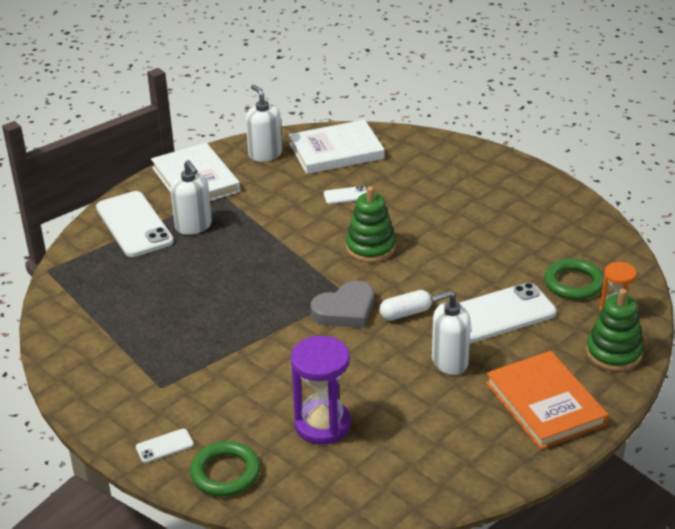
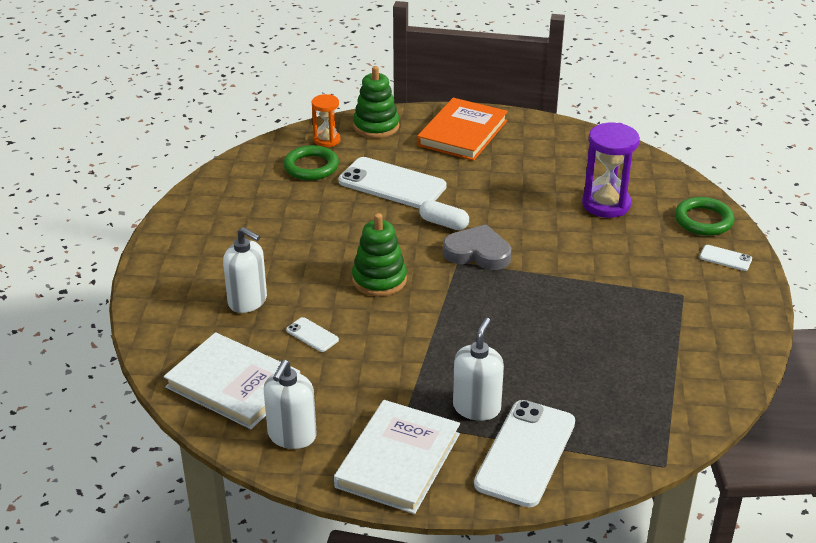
camera: 130 degrees left, 0 degrees up
white soap dispenser [431,291,471,375] -> white soap dispenser moved to [223,227,267,313]

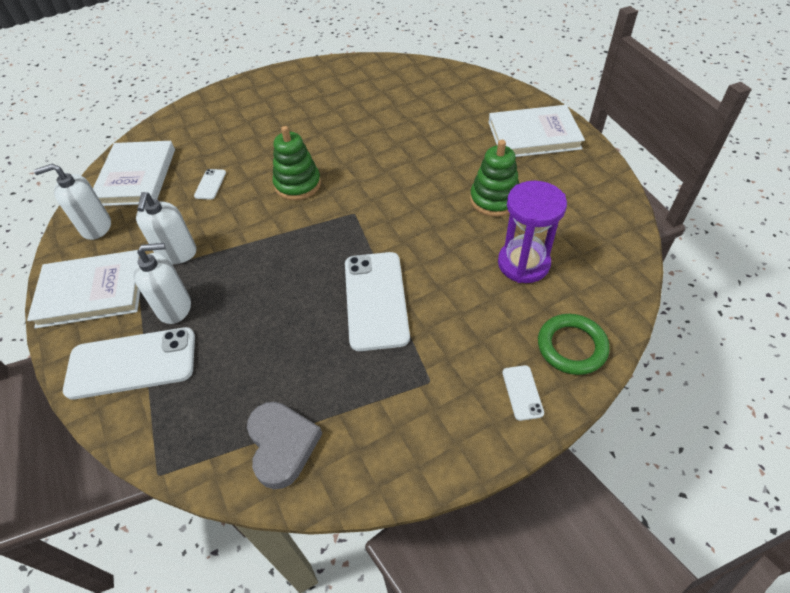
camera: 60 degrees right, 15 degrees up
white soap dispenser [223,227,267,313] -> white soap dispenser moved to [136,192,197,264]
green ring [283,145,339,180] -> none
orange hourglass [312,94,341,147] -> none
white phone [339,157,447,209] -> white phone moved to [345,252,410,351]
green stacking toy [353,66,399,138] -> green stacking toy moved to [470,140,519,217]
orange book [417,98,508,161] -> white book [488,105,585,157]
white capsule [419,200,469,230] -> none
grey heart [443,225,511,270] -> grey heart moved to [247,402,322,489]

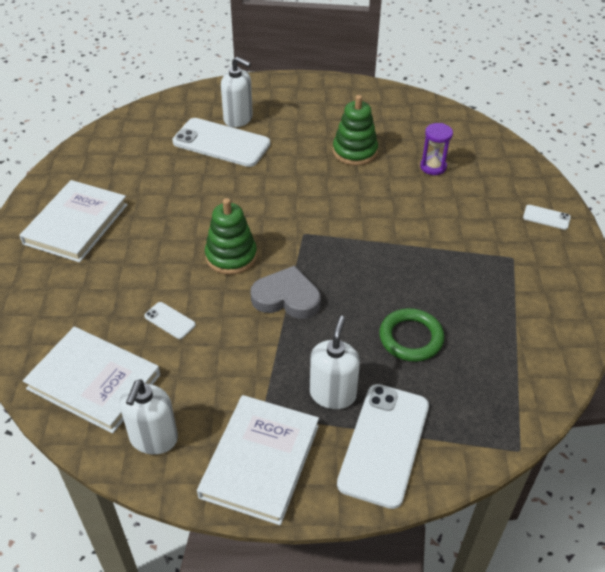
camera: 65 degrees left, 5 degrees down
white soap dispenser [136,192,197,264] -> white soap dispenser moved to [221,57,253,127]
grey heart [247,402,322,489] -> grey heart moved to [251,266,321,319]
white phone [345,252,410,351] -> white phone moved to [172,118,270,167]
white book [488,105,585,157] -> white book moved to [19,180,128,262]
purple hourglass [498,181,567,283] -> purple hourglass [420,123,453,175], size x0.60
green ring [538,314,610,375] -> green ring moved to [379,308,445,362]

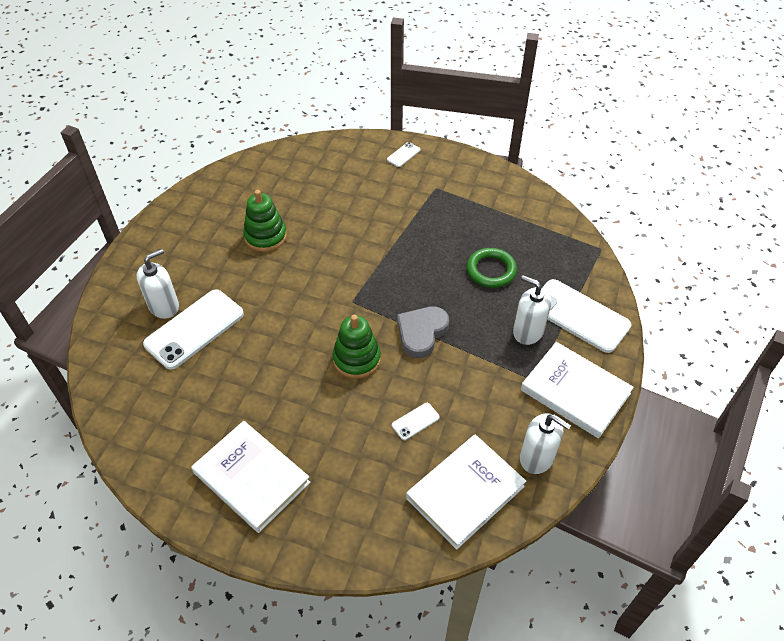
camera: 70 degrees left, 5 degrees up
purple hourglass [420,123,453,175] -> none

